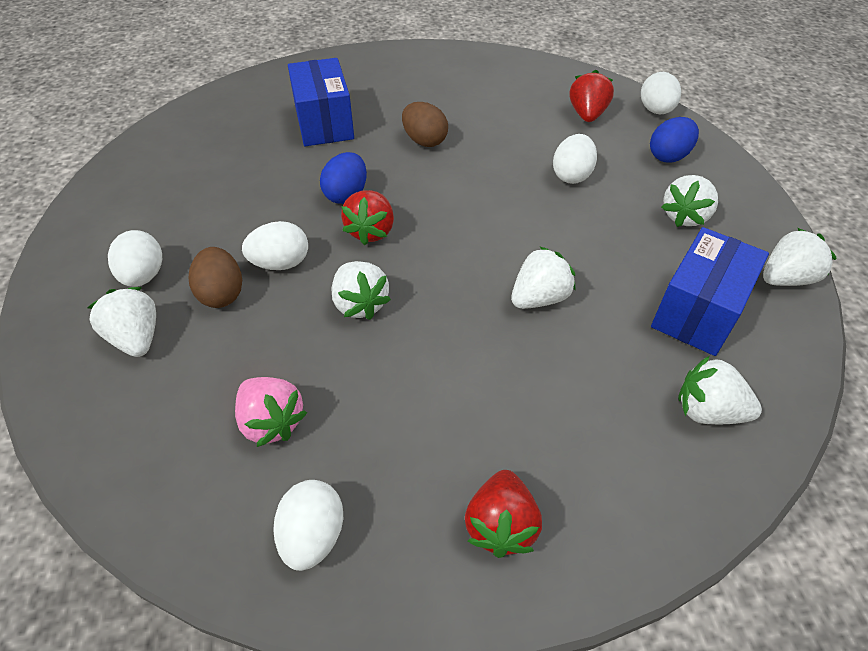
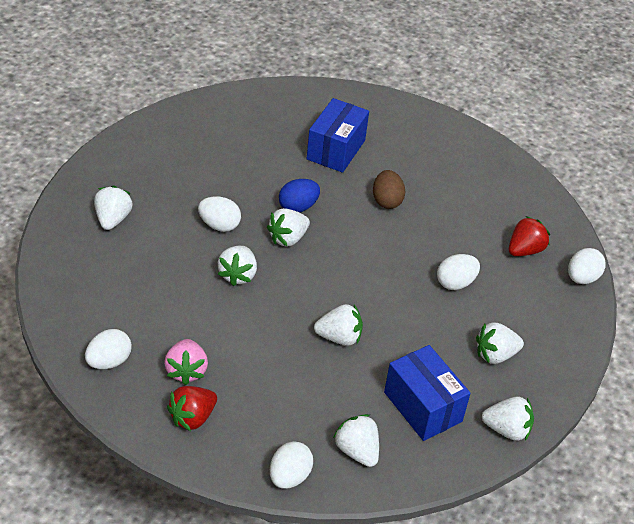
camera: 35 degrees right, 5 degrees down
white egg [108,230,162,287] -> white egg moved to [270,441,313,489]
brown egg [189,247,242,308] -> none
pink strawberry [235,377,307,447] -> pink strawberry moved to [164,339,208,385]
red strawberry [341,190,394,245] -> white strawberry [267,208,310,247]
blue egg [650,117,699,163] -> none
blue box [651,227,769,356] -> blue box turned 75 degrees clockwise [384,345,471,441]

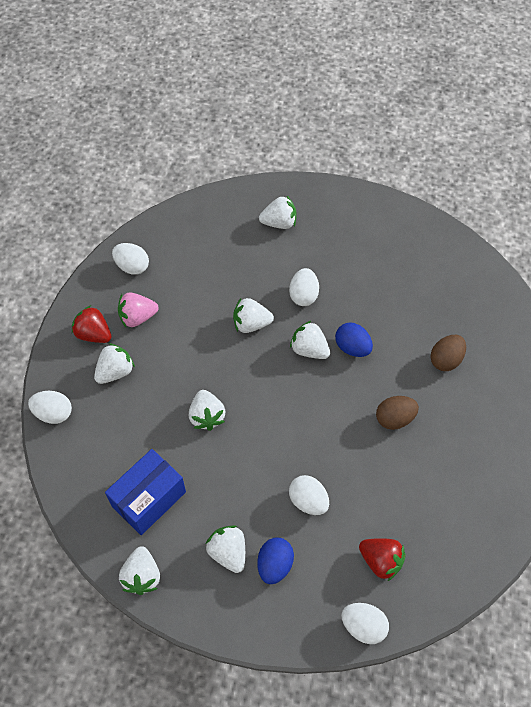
camera: 80 degrees right, 15 degrees up
blue box [307,98,369,173] -> brown egg [430,335,466,371]
white strawberry [333,414,379,467] -> white strawberry moved to [94,343,135,384]
none -> blue egg [257,538,294,584]

